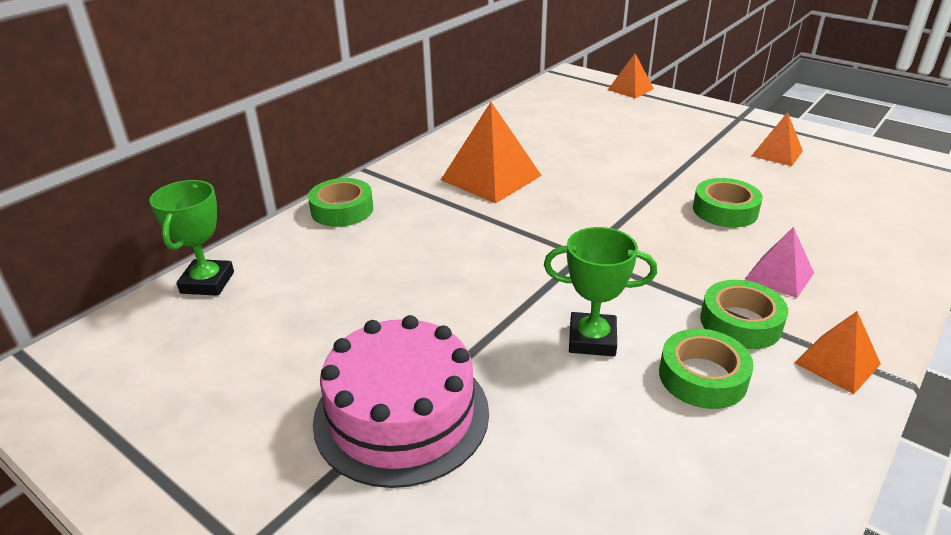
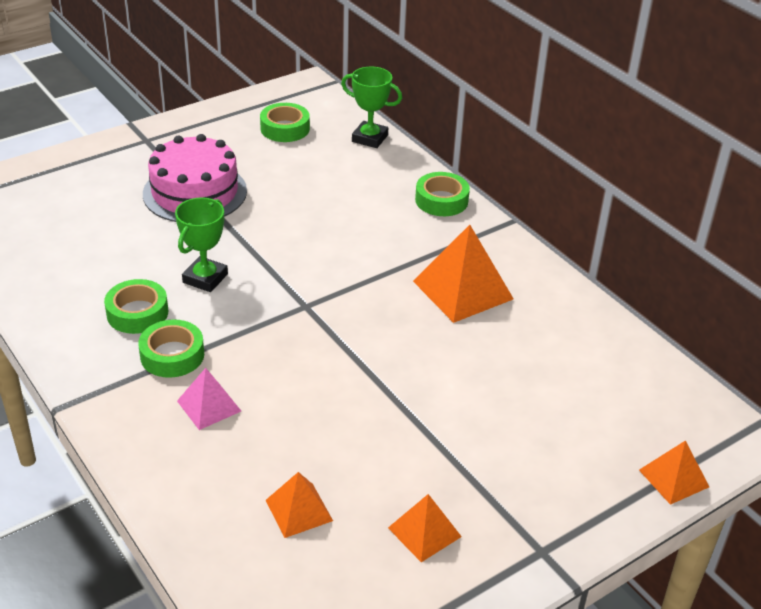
camera: 105 degrees right, 5 degrees up
green tape [693,178,763,227] -> green tape moved to [260,103,310,142]
orange pyramid [794,311,881,394] -> orange pyramid moved to [265,472,333,538]

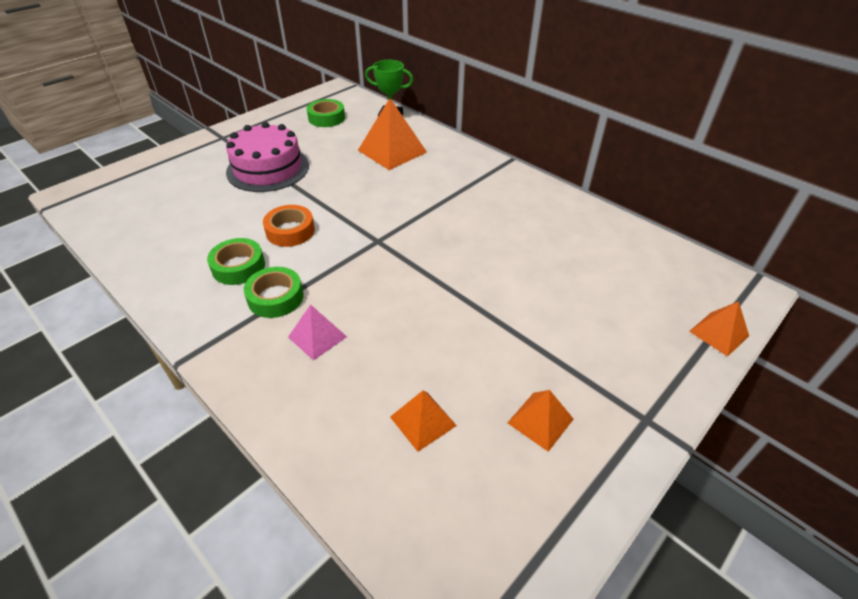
camera: 10 degrees left, 5 degrees up
green trophy [175,197,228,292] -> orange tape [263,205,315,247]
orange pyramid [413,225,514,323] -> orange pyramid moved to [358,98,427,170]
green tape [415,172,470,216] -> none

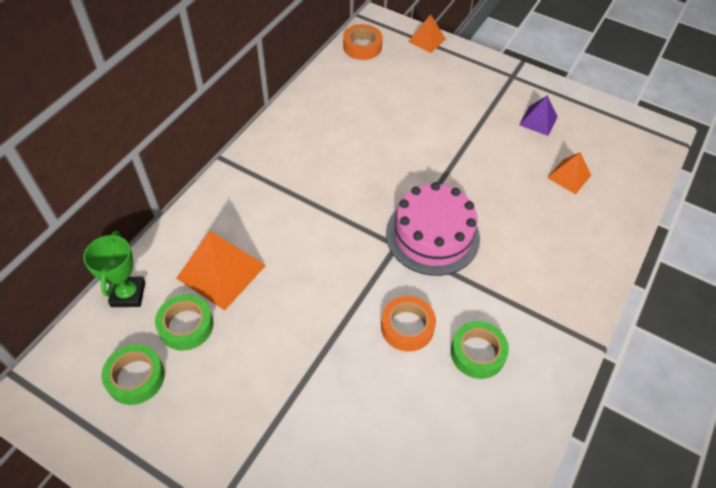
camera: 105 degrees left, 10 degrees up
pink cake [226,122,309,192] -> pink cake moved to [386,182,480,276]
green tape [244,267,303,318] -> green tape moved to [155,294,213,351]
pink pyramid [288,304,347,361] -> none
orange pyramid [507,390,573,452] -> purple pyramid [519,95,558,136]
none -> orange tape [343,24,383,60]

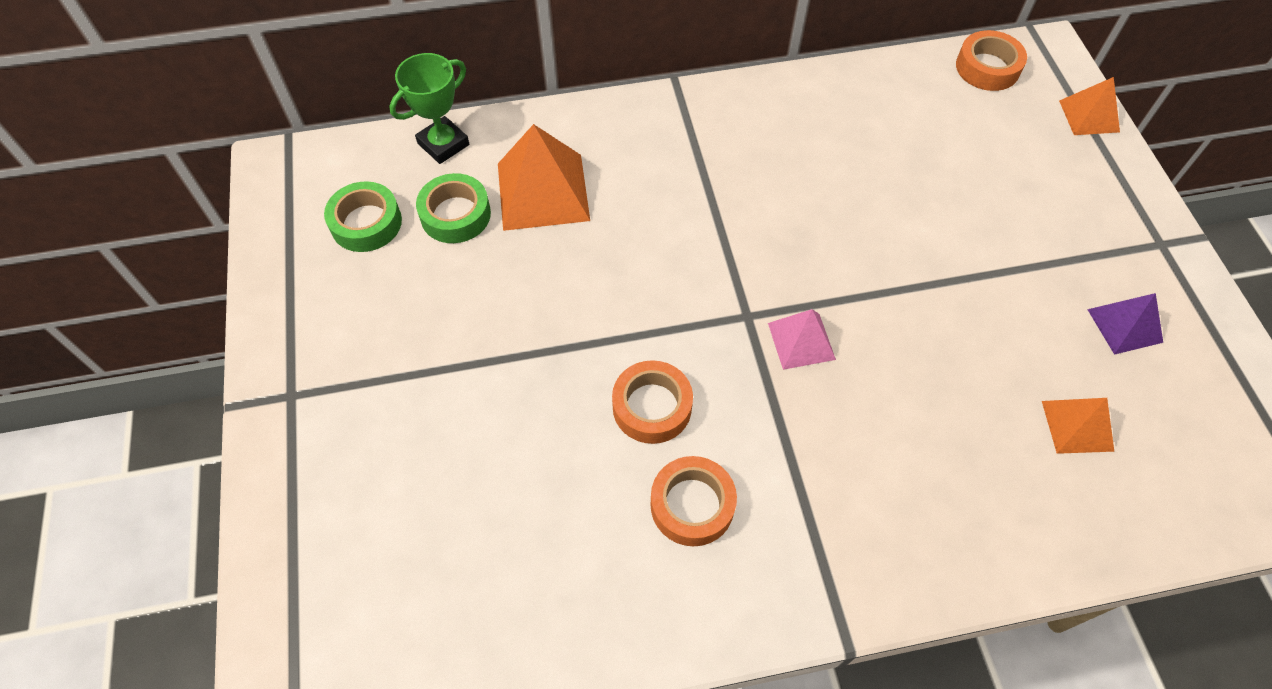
camera: 50 degrees right, 5 degrees up
pink cake [386,182,480,276] -> pink pyramid [768,309,836,370]
green tape [451,321,509,379] -> orange tape [651,456,737,546]

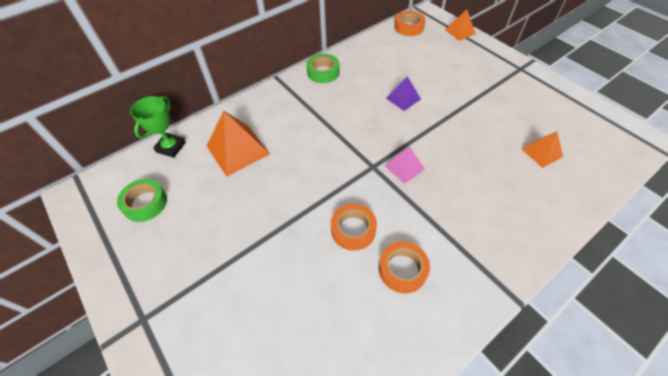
camera: 25 degrees left, 5 degrees down
green tape [416,173,491,243] -> green tape moved to [306,54,340,83]
purple pyramid [1087,293,1163,355] -> purple pyramid moved to [386,76,421,111]

